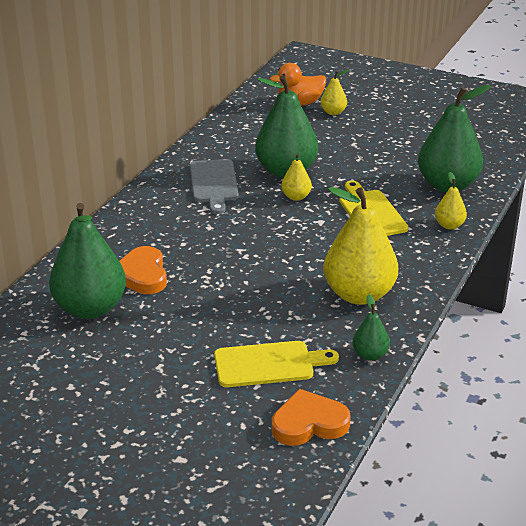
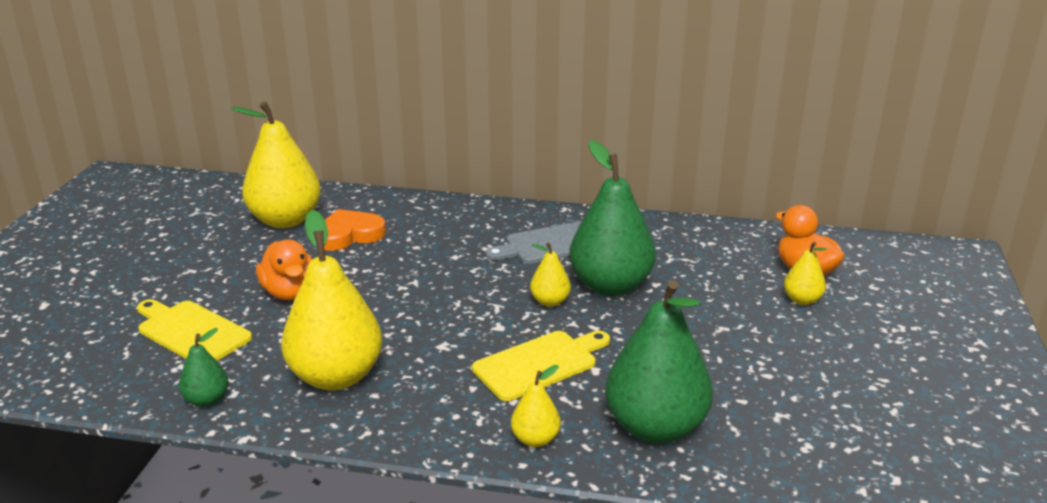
camera: 75 degrees right, 5 degrees down
green pear [49,203,126,319] -> yellow pear [231,101,321,228]
yellow cutting board [214,341,339,387] -> yellow cutting board turned 150 degrees clockwise [137,299,252,361]
orange heart [272,389,351,446] -> none
none -> orange duck [256,240,312,300]

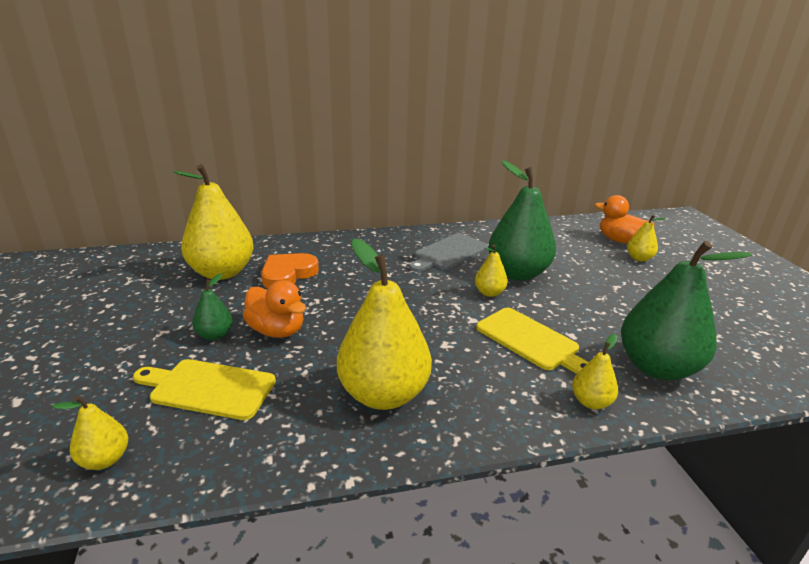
camera: 25 degrees left, 0 degrees up
green pear [179,328,229,407] -> green pear moved to [192,273,233,340]
yellow cutting board [472,331,610,401] -> yellow cutting board turned 105 degrees clockwise [476,308,588,374]
none -> yellow pear [52,396,128,470]

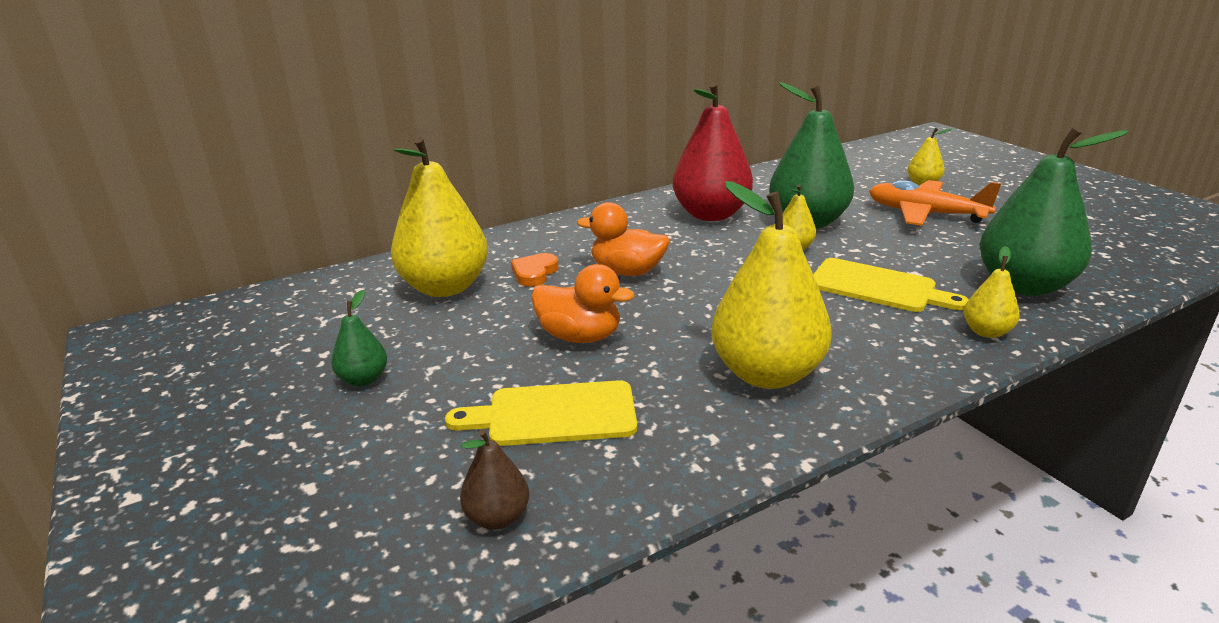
camera: 15 degrees left, 0 degrees up
yellow pear [52,396,128,470] -> brown pear [460,429,529,529]
green pear [192,273,233,340] -> green pear moved to [331,290,387,386]
orange heart [261,253,319,288] -> orange heart [511,253,559,287], size x0.65
grey cutting board [409,233,488,272] -> red pear [673,82,753,221]
orange duck [595,195,655,244] -> orange duck moved to [577,202,670,276]
none -> orange plane [869,180,1002,226]

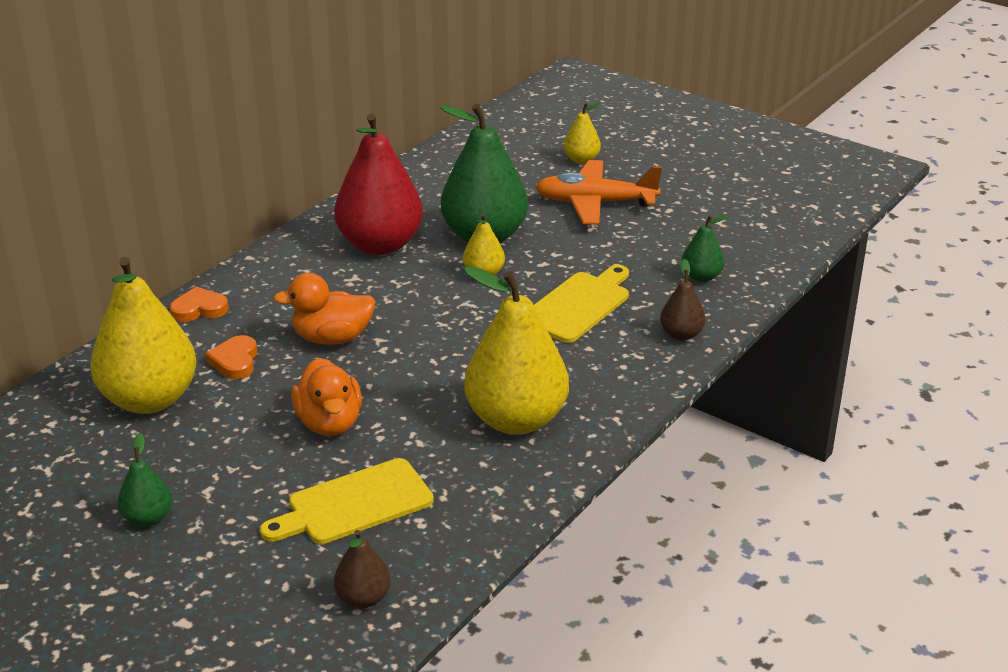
camera: 25 degrees left, 5 degrees up
orange duck [531,264,635,343] -> orange duck turned 75 degrees clockwise [291,358,362,436]
yellow cutting board [813,258,969,312] -> yellow cutting board turned 60 degrees counterclockwise [534,265,629,343]
yellow pear [964,246,1020,338] -> brown pear [660,259,706,341]
green pear [980,127,1128,296] -> green pear [682,215,728,282], size x0.47
none -> orange heart [170,287,229,322]

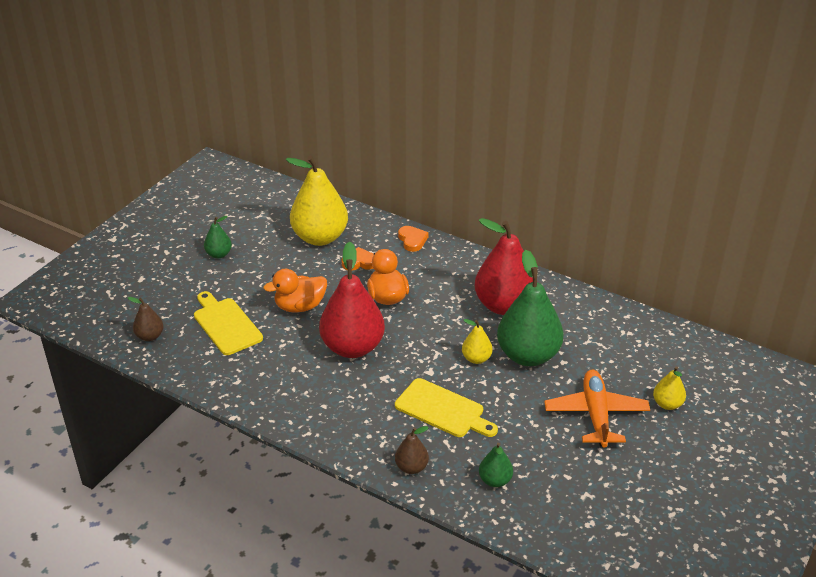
camera: 85 degrees right, 5 degrees up
yellow pear [464,266,569,435] -> none
none -> red pear [319,242,385,358]

